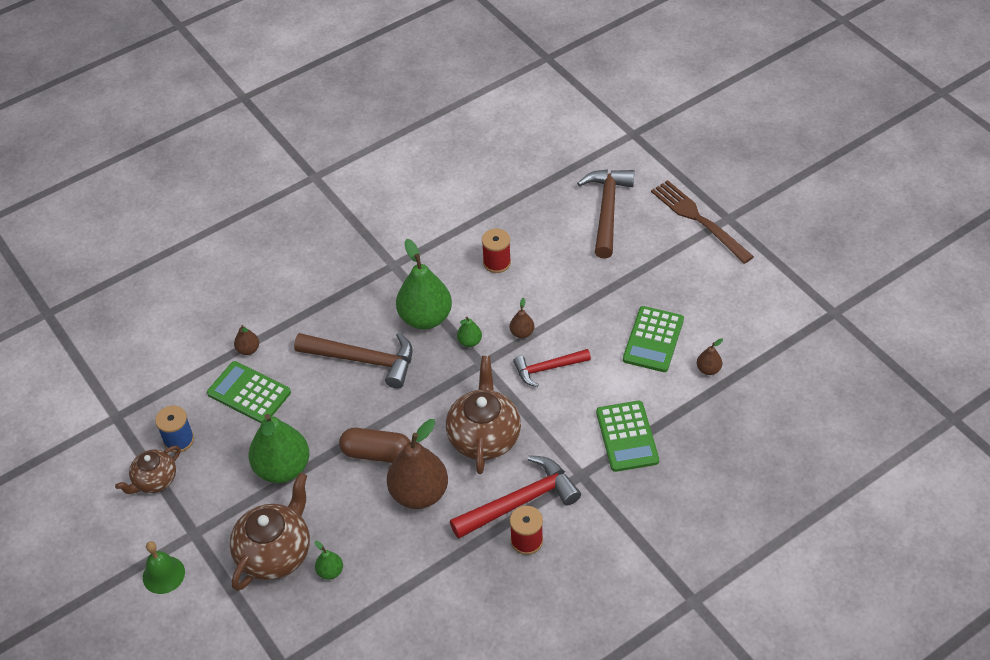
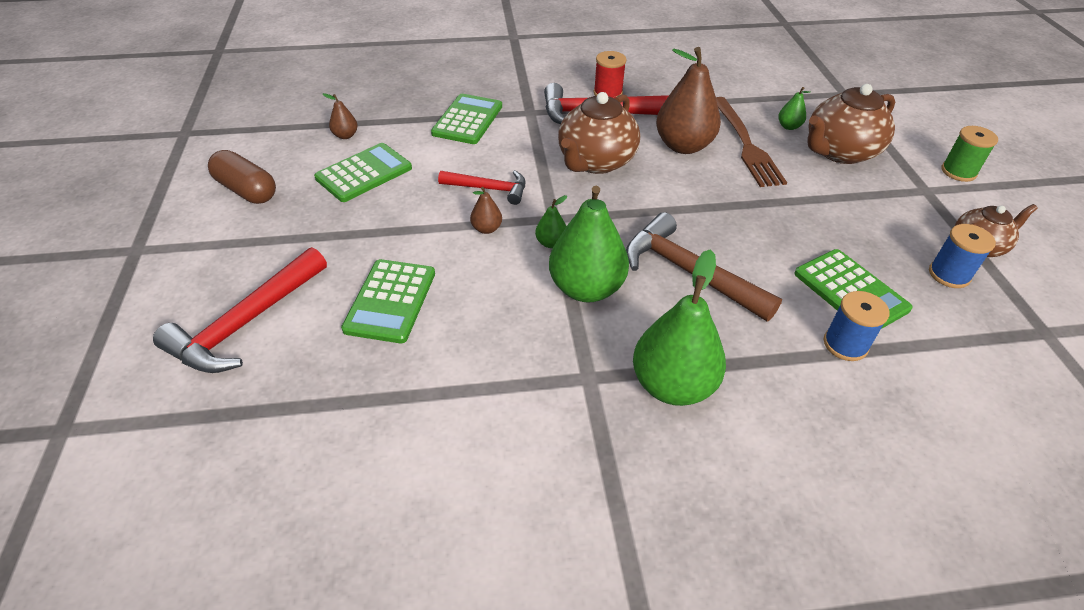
camera: 155 degrees left, 5 degrees down
green bell [143,541,185,594] -> green spool [941,126,998,182]
brown pear [234,325,259,355] -> blue spool [824,291,890,361]
green pear [249,414,309,483] -> green pear moved to [633,249,726,406]
brown capsule [339,428,411,463] -> brown capsule moved to [208,150,276,204]
red spool [482,228,511,273] -> none
brown hammer [577,169,634,258] -> red hammer [153,247,327,373]
brown fork [651,180,754,264] -> brown fork moved to [716,97,787,187]
none -> green calculator [341,259,435,343]

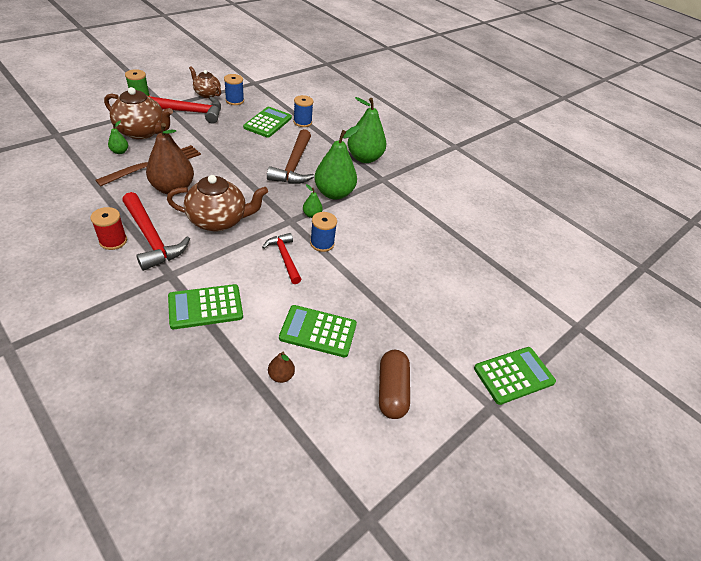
camera: 130 degrees left, 0 degrees up
red hammer [153,247,327,373] -> red hammer moved to [149,96,221,124]
green calculator [341,259,435,343] -> green calculator moved to [474,347,556,405]
brown pear [470,187,502,234] -> blue spool [310,212,337,252]

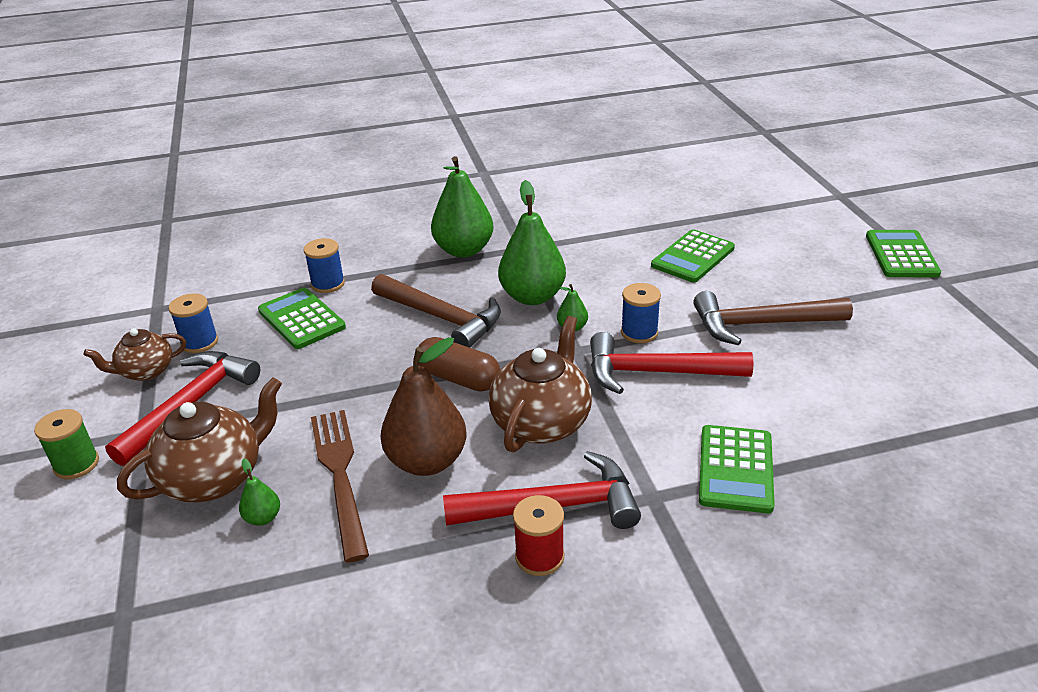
camera: 55 degrees left, 10 degrees down
red hammer [262,233,302,284] -> red hammer [590,332,753,394], size x1.61
brown pear [268,352,295,383] -> none
green calculator [279,305,357,358] -> green calculator moved to [651,229,735,283]
brown capsule [379,350,410,419] -> brown capsule moved to [418,337,500,392]
none -> brown hammer [693,291,853,345]

